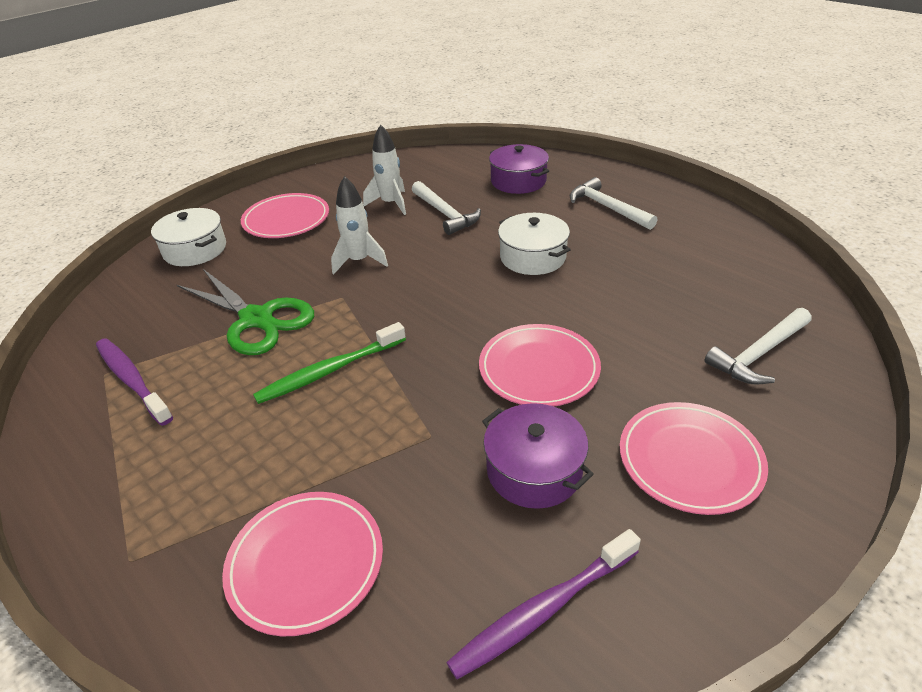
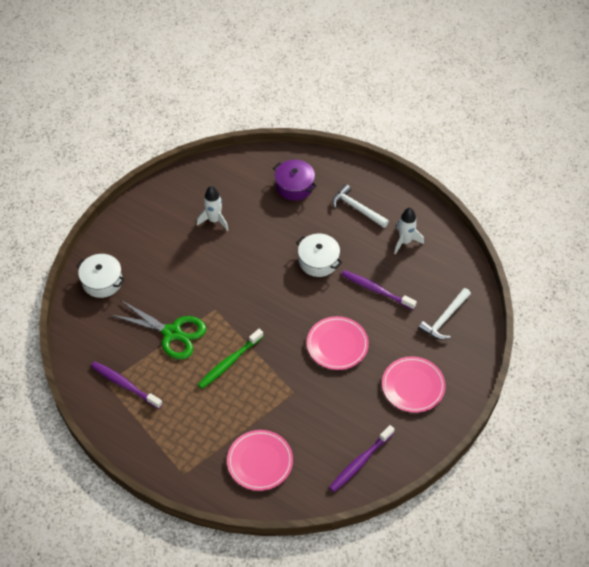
camera: 15 degrees left, 15 degrees up
pink plate [241,193,329,238] -> none
white rocket [331,176,388,274] -> white rocket moved to [394,208,424,255]
white hammer [412,181,481,235] -> none
purple pot [482,403,594,509] -> none
none -> purple toothbrush [341,270,417,310]

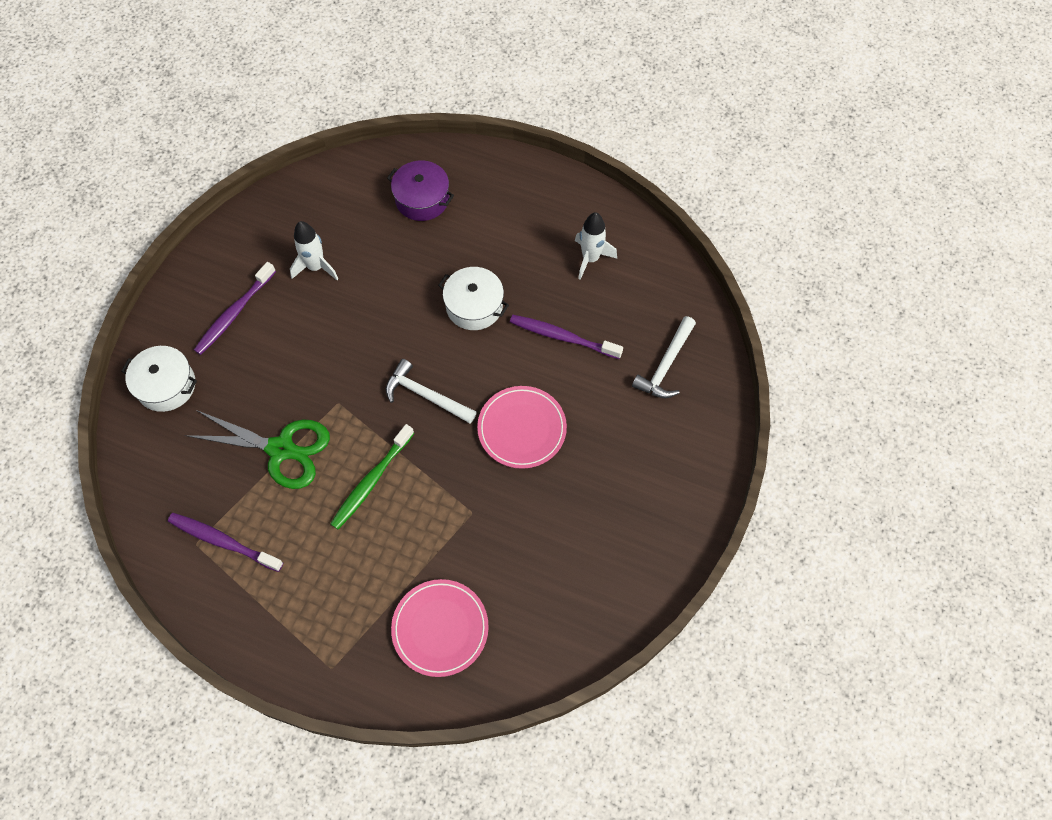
camera: 10 degrees left, 10 degrees up
purple toothbrush [329,425,395,492] -> purple toothbrush moved to [194,262,276,355]
white hammer [332,184,389,228] -> white hammer moved to [386,359,477,424]
pink plate [382,356,445,413] -> none

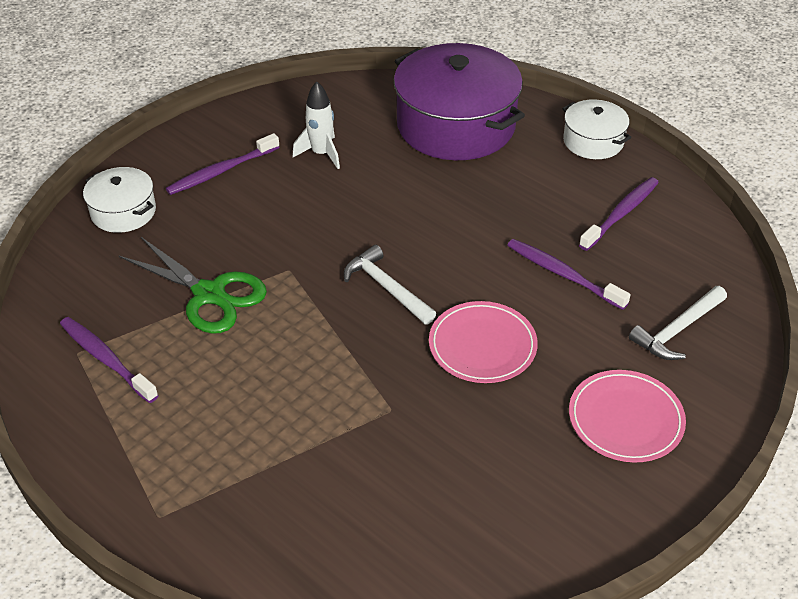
camera: 20 degrees right, 20 degrees down
green toothbrush [330,424,414,529] -> none
purple pot [387,161,454,221] -> purple pot [394,43,525,160], size x1.99
pink plate [391,579,489,677] -> pink plate moved to [569,370,686,462]
white pot [438,267,509,330] -> white pot moved to [562,99,631,159]
white rocket [575,212,617,280] -> purple toothbrush [579,177,659,251]

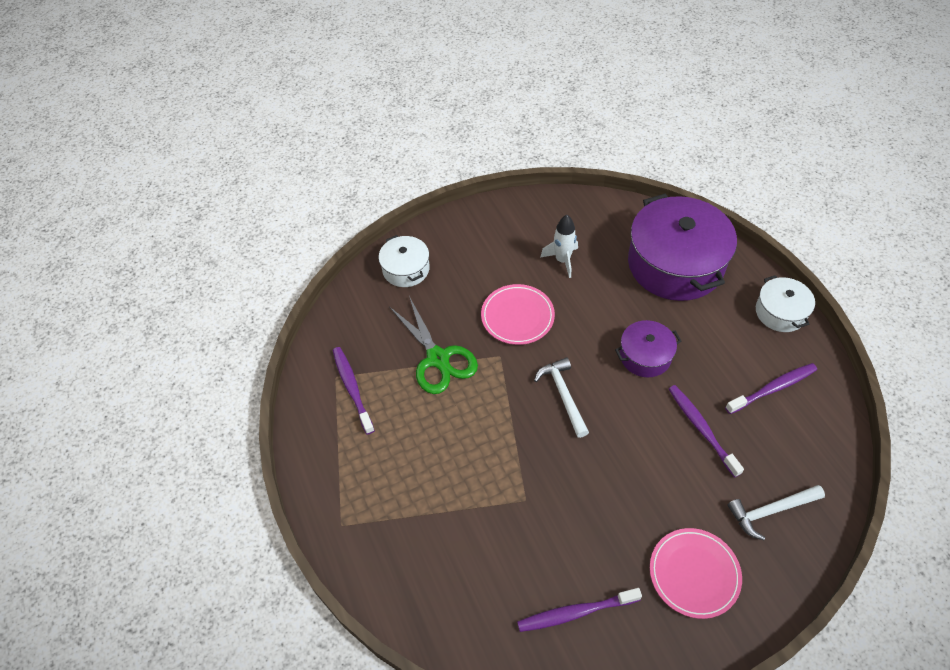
camera: 25 degrees right, 10 degrees up
purple toothbrush [166,133,280,195] -> purple toothbrush moved to [517,588,642,632]
pink plate [429,301,538,383] -> pink plate moved to [481,284,555,345]
none -> purple pot [615,320,681,377]

